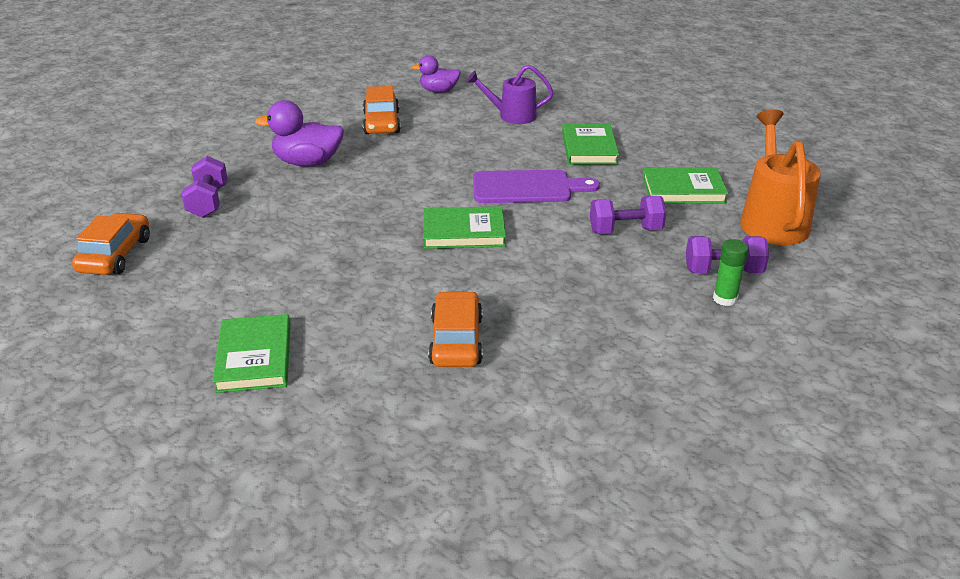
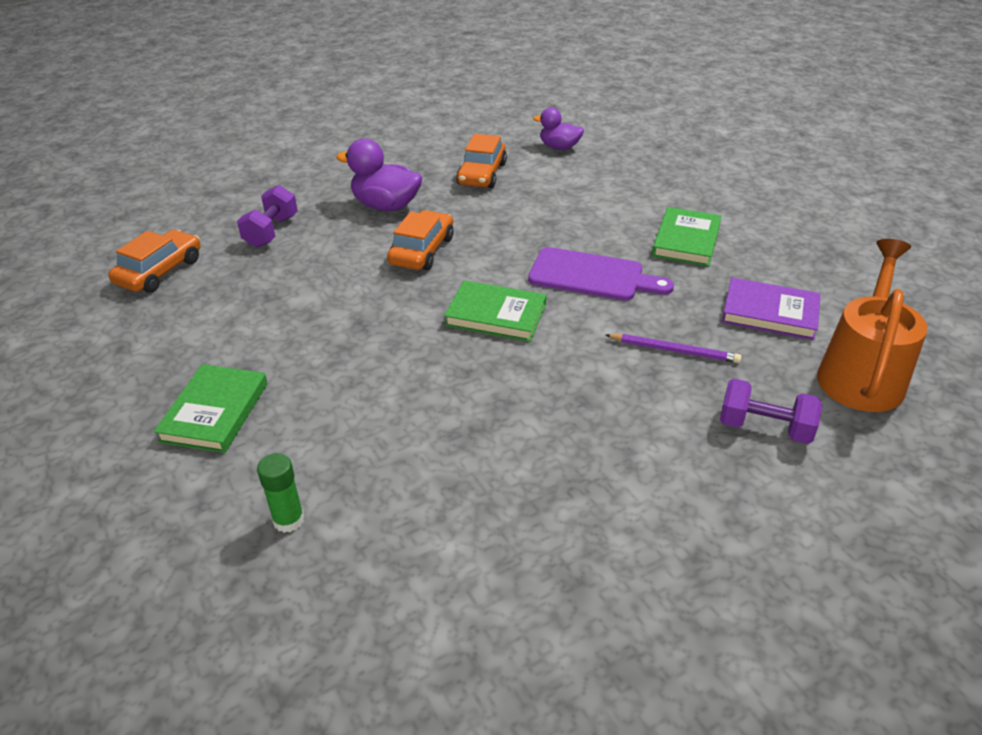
camera: 20 degrees right, 5 degrees up
orange car [428,291,483,367] -> orange car moved to [387,210,454,270]
purple watering can [466,65,553,124] -> none
purple dumbbell [590,196,666,234] -> purple pencil [606,334,742,363]
green book [643,167,729,204] -> purple book [722,277,821,340]
green glue stick [713,239,749,306] -> green glue stick moved to [257,453,304,533]

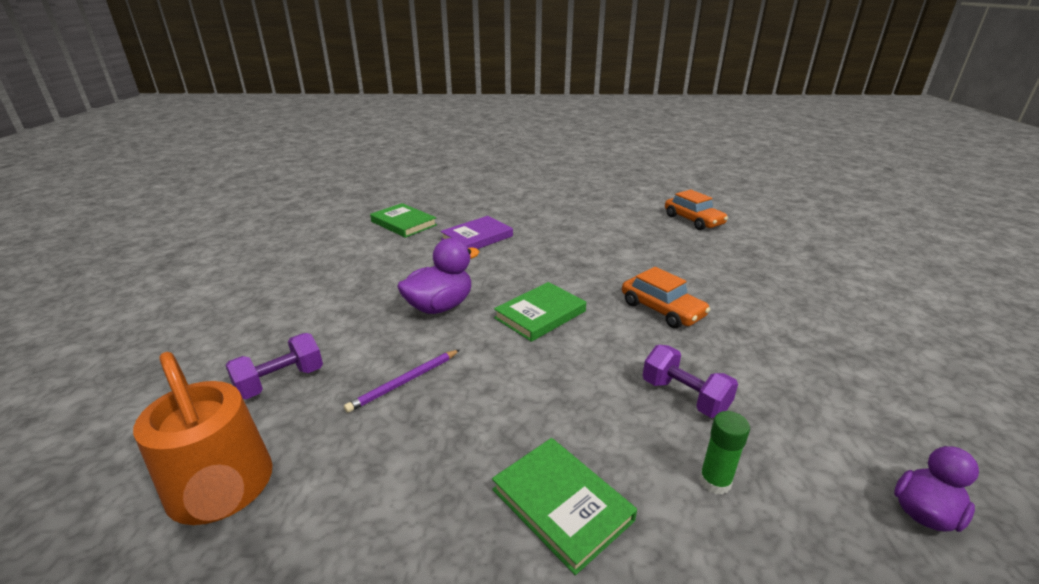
camera: 120 degrees right, 10 degrees down
green book [154,364,268,453] -> green book moved to [370,203,437,238]
purple dumbbell [237,185,298,248] -> purple dumbbell moved to [643,345,738,418]
green glue stick [257,453,304,533] -> green glue stick moved to [699,411,750,495]
purple duck [336,139,422,211] -> purple duck moved to [397,238,479,314]
orange car [456,134,507,188] -> none
purple cutting board [528,247,674,301] -> none
purple book [722,277,821,340] -> purple book moved to [440,216,513,249]

